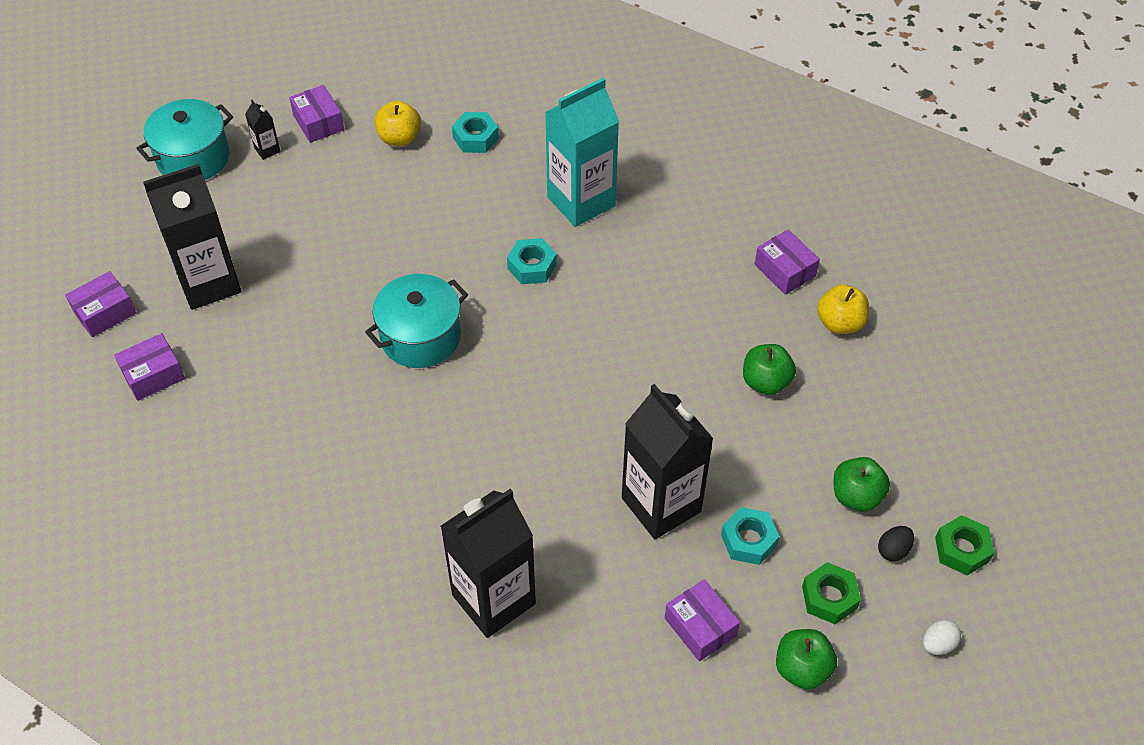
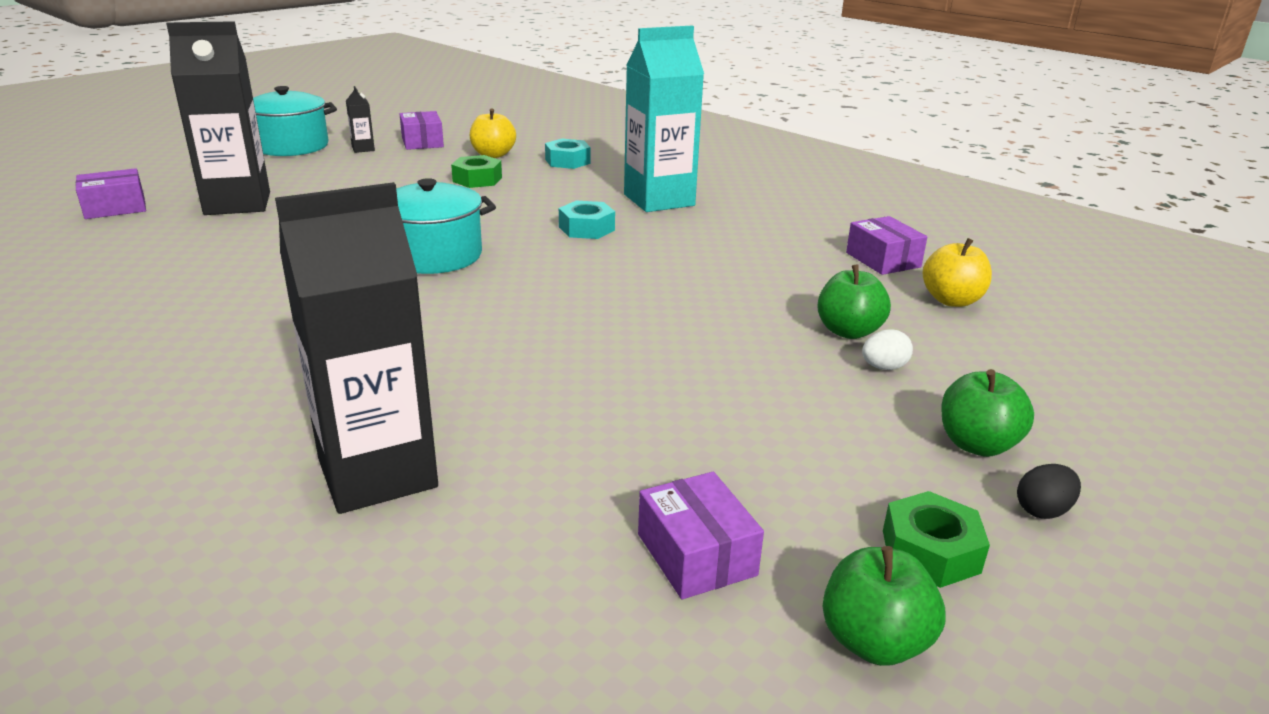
camera: 10 degrees right, 25 degrees down
purple box [114,333,185,401] -> none
black carton [622,384,714,539] -> none
turquoise nut [721,507,780,565] -> none
white egg [923,620,961,655] -> white egg moved to [862,329,913,370]
green nut [935,515,994,575] -> green nut moved to [451,155,502,188]

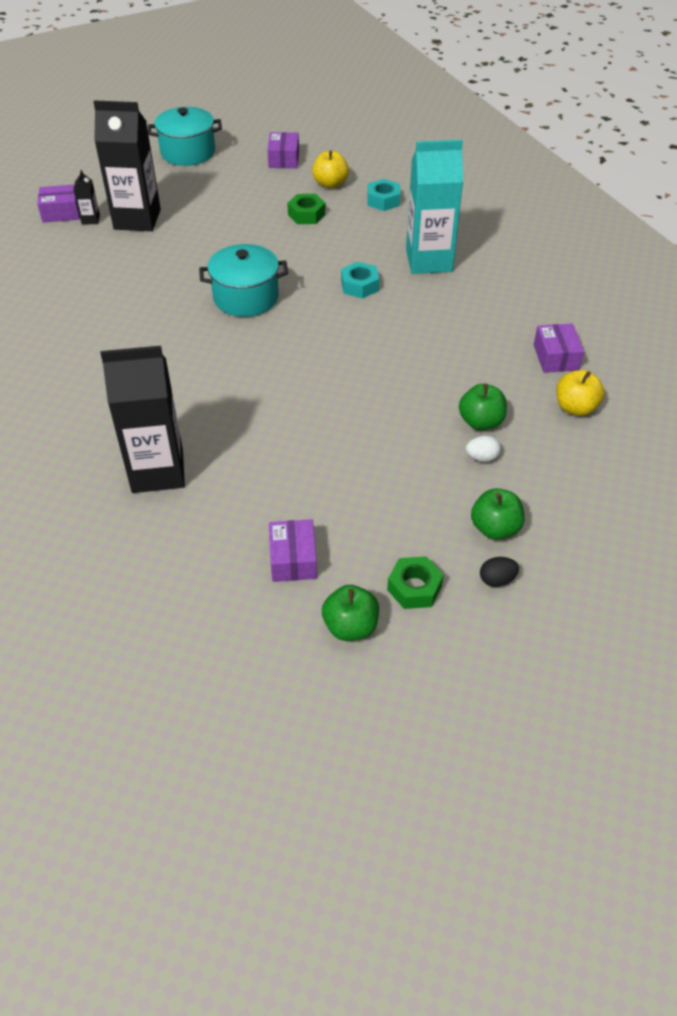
camera: 20 degrees right, 20 degrees up
black carton [346,86,375,153] -> black carton moved to [73,170,100,225]

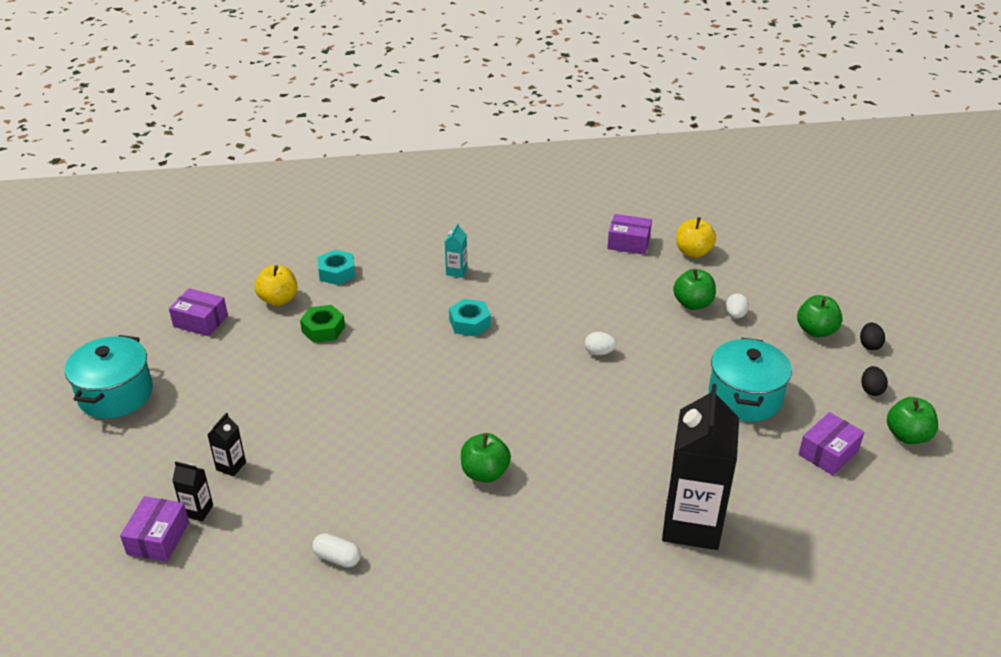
camera: 70 degrees left, 10 degrees down
black carton [93,100,161,231] -> black carton [207,413,246,477], size x0.41
turquoise pot [199,244,288,317] -> turquoise pot moved to [709,338,792,422]
purple box [269,519,317,582] -> purple box turned 60 degrees counterclockwise [798,412,864,476]
green nut [387,556,444,609] -> black egg [861,366,888,396]
turquoise carton [406,140,463,274] -> turquoise carton [445,223,468,278], size x0.41
none -> white capsule [312,533,361,567]
none -> green apple [461,433,511,482]
none -> white egg [585,332,617,355]

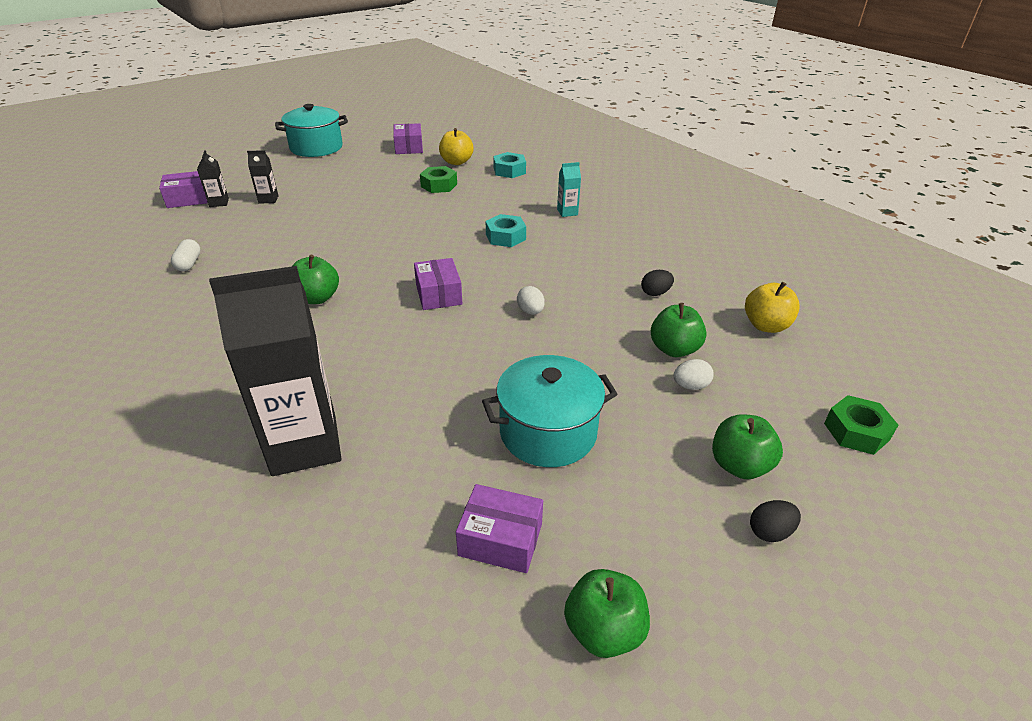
camera: 60 degrees right, 0 degrees up
purple box [607,214,652,255] -> purple box moved to [414,258,462,310]
black egg [861,366,888,396] -> black egg moved to [641,270,674,296]
none -> green nut [824,395,898,455]

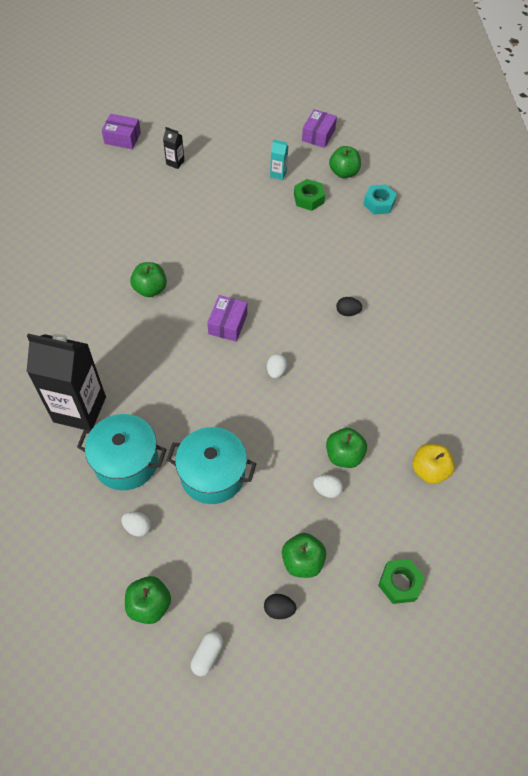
camera: 30 degrees right, 20 degrees up
white capsule [171,239,200,271] -> white capsule moved to [191,631,223,676]
black carton [197,150,229,207] -> none
turquoise pot [275,104,348,157] -> turquoise pot moved to [77,414,167,490]
yellow apple [439,128,474,165] -> green apple [329,146,361,178]
purple box [456,484,543,573] -> white egg [121,512,151,537]
turquoise nut [486,214,526,247] -> none
turquoise carton [557,162,581,217] -> turquoise carton moved to [270,139,288,180]
black egg [641,270,674,296] -> black egg moved to [336,297,362,316]

